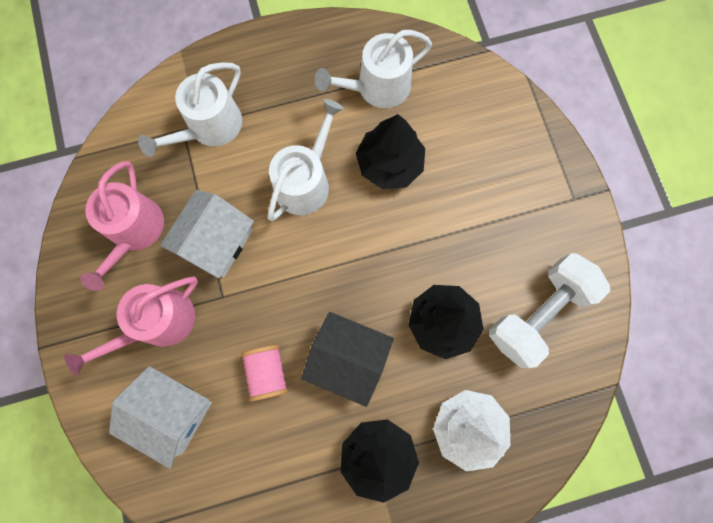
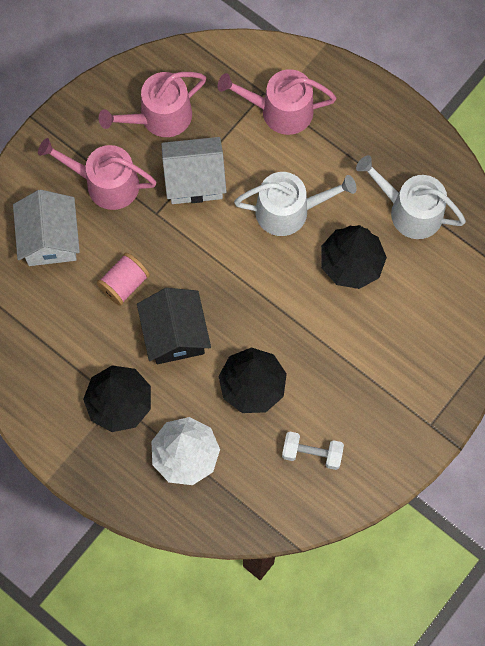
camera: 55 degrees right, 5 degrees down
white watering can [138,62,242,157] -> pink watering can [218,69,336,135]
white dumbbell [489,253,610,368] -> white dumbbell [282,431,344,470], size x0.55

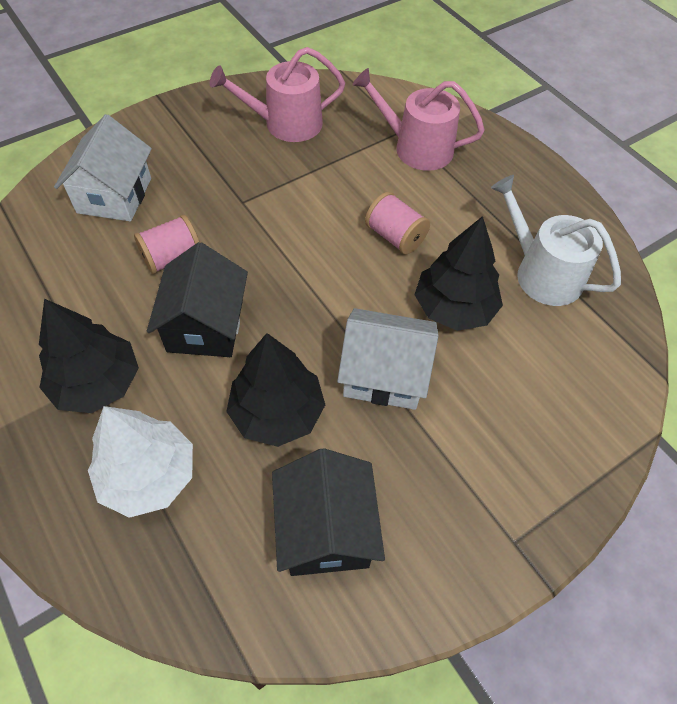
camera: 15 degrees right, 15 degrees down
pink watering can [38,138,157,210] -> none
white house [161,137,227,204] -> white house moved to [337,308,439,410]
white watering can [234,172,357,236] -> pink spool [365,192,430,254]
white dumbbell [282,431,344,470] -> black house [272,448,385,576]

